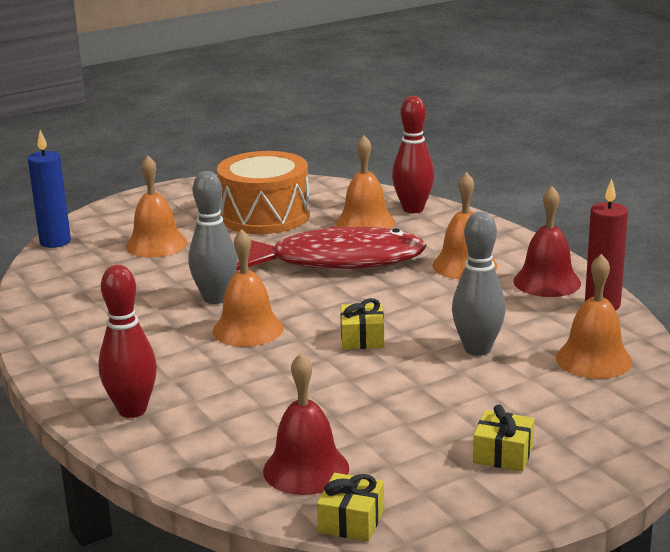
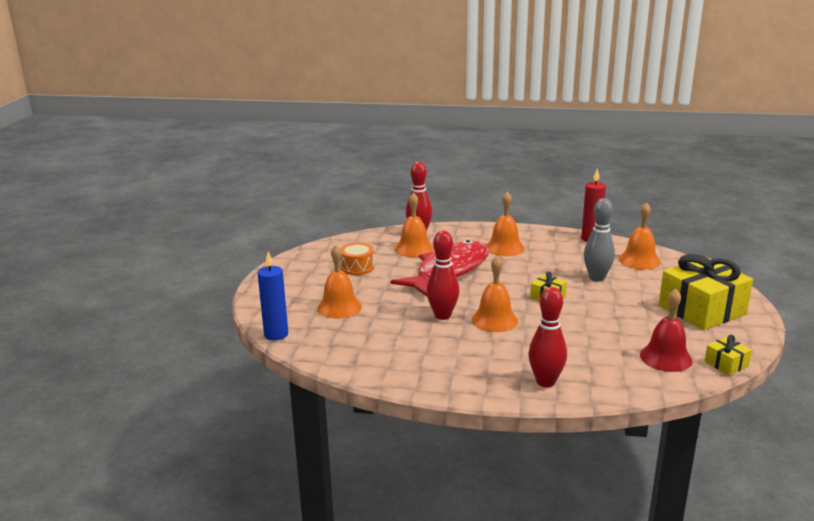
camera: 50 degrees left, 0 degrees up
grey bowling pin [188,171,237,304] -> red bowling pin [426,231,460,320]
orange drum [217,151,310,234] -> orange drum [340,243,374,275], size x0.54
yellow gift [473,405,535,472] -> yellow gift [659,254,753,330], size x2.25
red bell [514,186,581,297] -> none

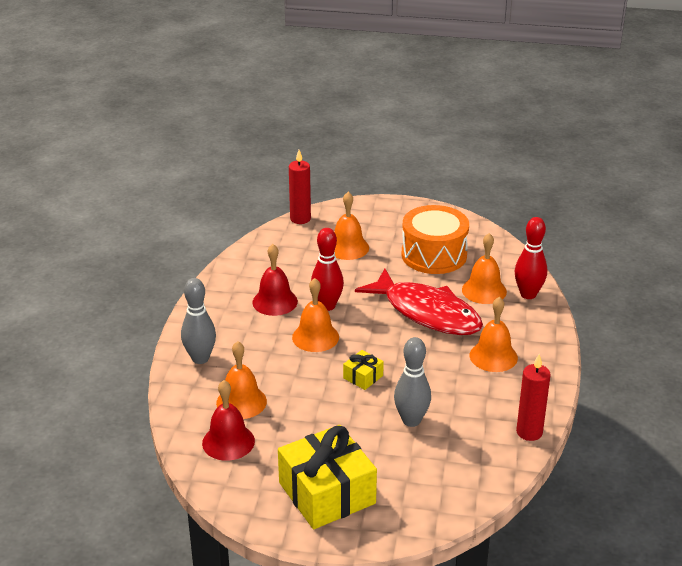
camera: 90 degrees right, 10 degrees up
blue candle [258,252,288,341] -> red candle [289,150,311,224]
orange drum [340,243,374,275] -> orange drum [401,205,469,274], size x1.84
red bowling pin [528,287,567,387] -> grey bowling pin [181,278,216,364]
orange bell [619,202,661,270] -> orange bell moved to [216,341,267,419]
yellow gift [704,335,752,376] -> none
none -> red bell [252,244,298,316]

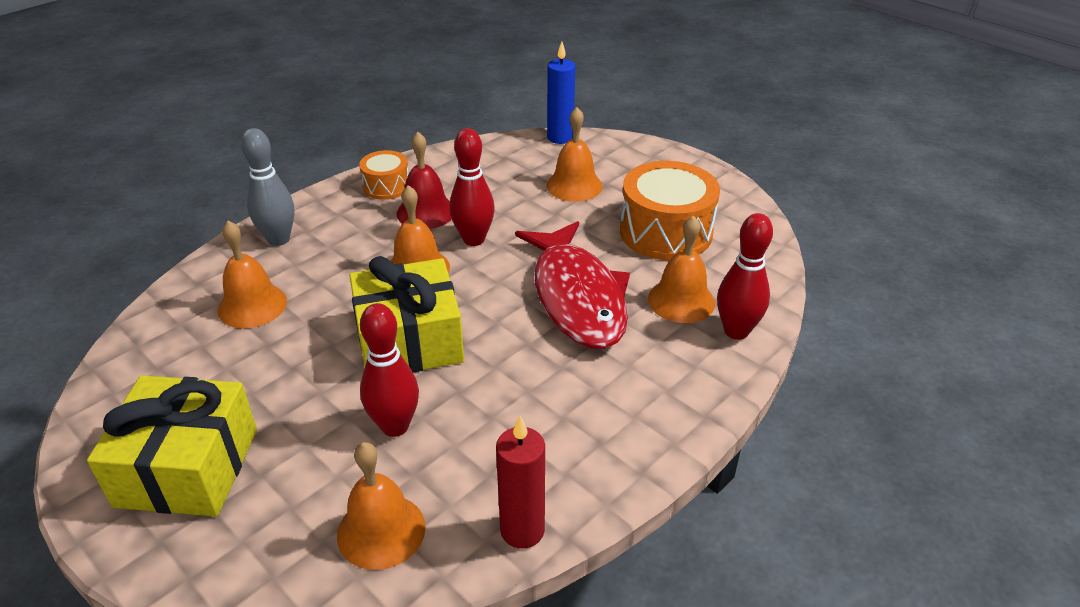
camera: 35 degrees right, 5 degrees up
red bell [202,380,255,461] -> none
red candle [289,150,311,224] -> blue candle [547,42,575,144]
yellow gift [343,350,384,390] -> yellow gift [349,256,464,373], size x2.25
grey bowling pin [394,337,431,427] -> red bowling pin [360,303,419,437]
orange bell [470,297,518,372] -> orange bell moved to [337,442,426,570]
none -> orange drum [359,150,408,200]

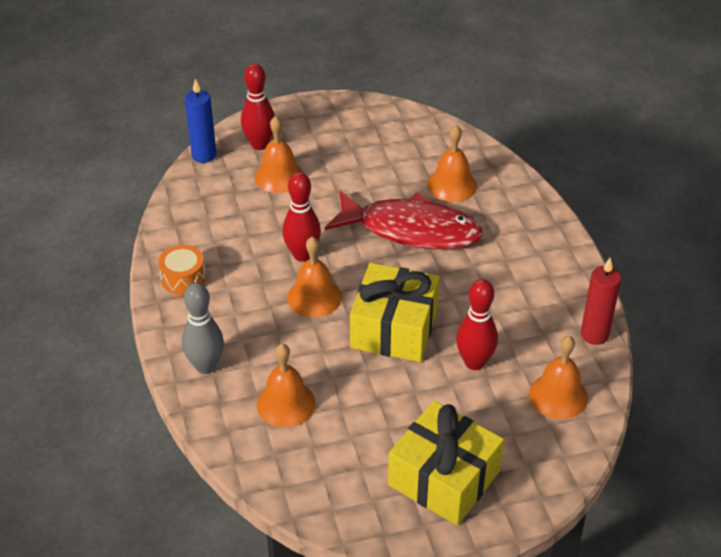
camera: 60 degrees left, 5 degrees up
red bell [397,132,452,229] -> none
orange drum [620,161,720,260] -> none
red bowling pin [717,213,773,340] -> red bowling pin moved to [241,63,275,150]

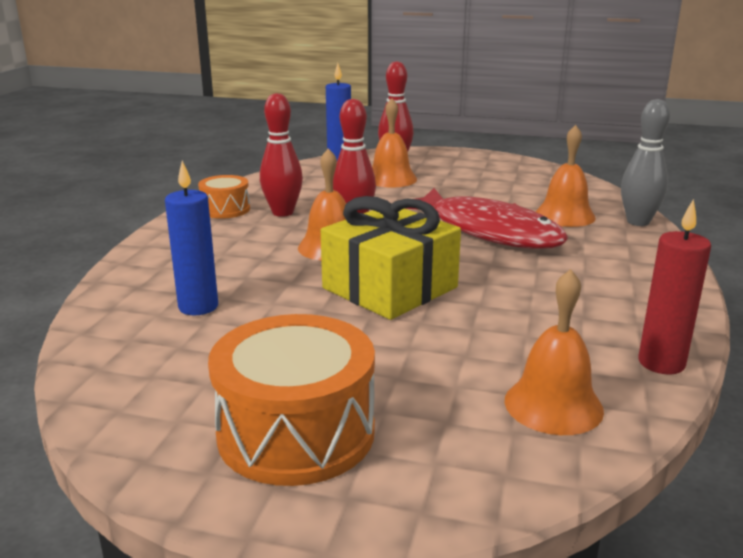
camera: 30 degrees right, 20 degrees down
grey bowling pin [182,283,224,374] -> grey bowling pin moved to [621,99,670,226]
orange bell [257,344,316,427] -> blue candle [165,161,218,315]
yellow gift [388,401,504,525] -> orange drum [208,314,375,486]
red bowling pin [456,279,498,370] -> red bowling pin moved to [260,93,303,217]

